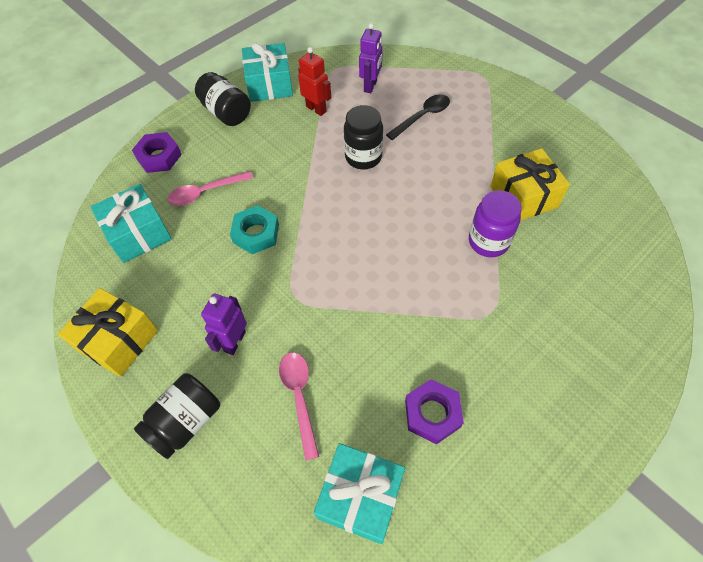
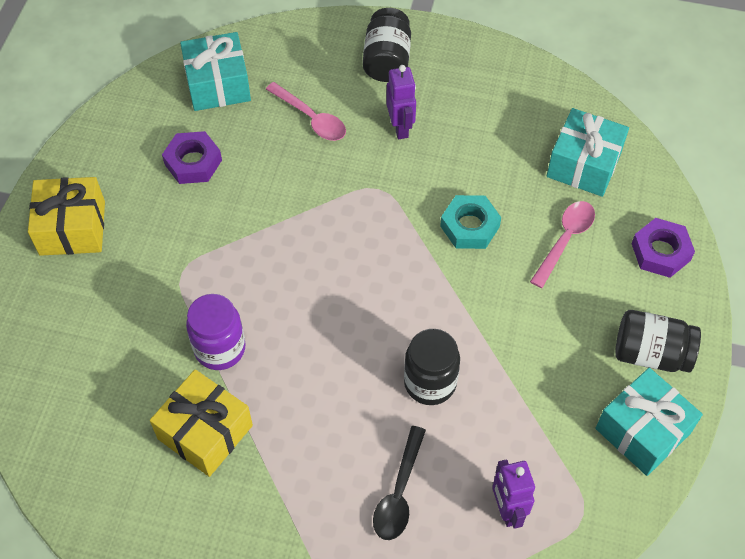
camera: 145 degrees right, 0 degrees up
yellow gift [58,288,158,377] -> yellow gift moved to [28,177,105,256]
red robot [298,47,331,116] -> none

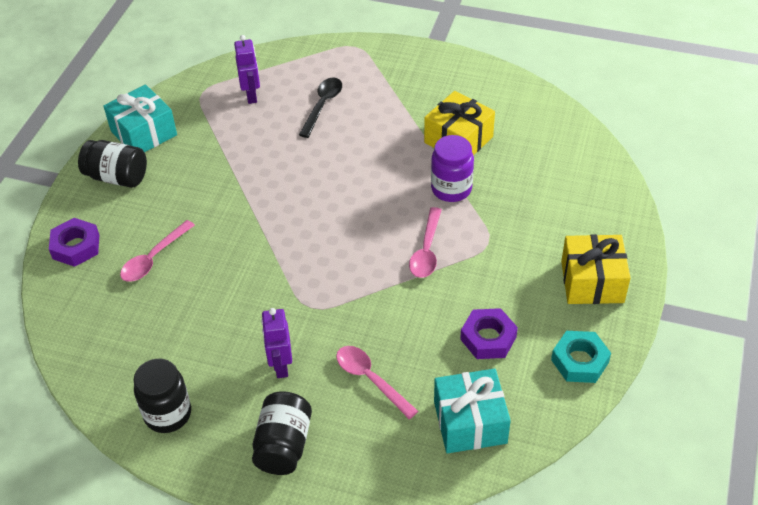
camera: 175 degrees left, 10 degrees down
black jar [404,329,460,405] -> black jar moved to [134,359,191,433]
turquoise nut [440,195,501,249] -> turquoise nut moved to [551,331,611,383]
turquoise gift [547,108,629,197] -> none
none -> pink spoon [409,207,441,278]

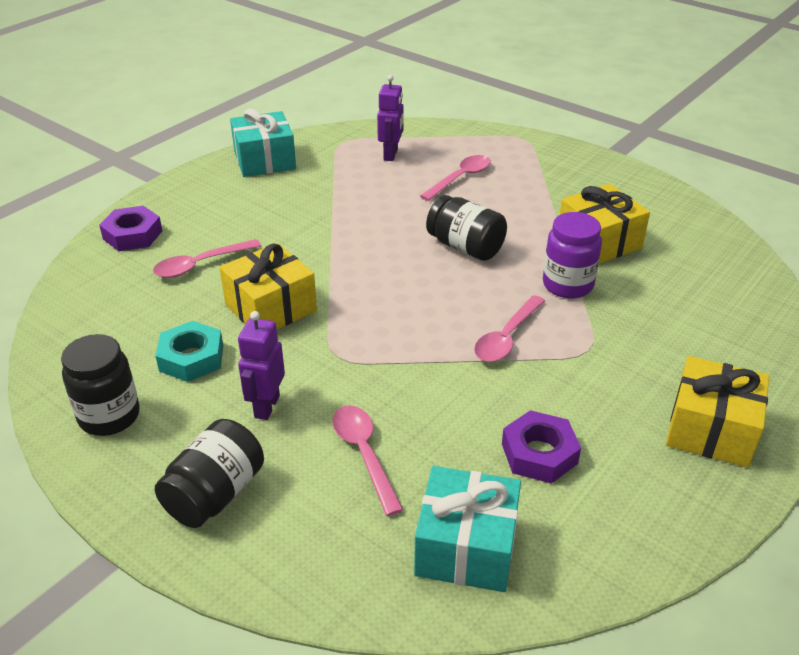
camera: 20 degrees right, 10 degrees down
black jar [78,140,147,188] -> black jar moved to [426,195,507,261]
black spoon [299,78,342,138] -> pink spoon [420,155,491,201]
turquoise nut [551,331,611,383] -> turquoise nut moved to [155,321,223,382]
none -> yellow gift [219,243,317,329]

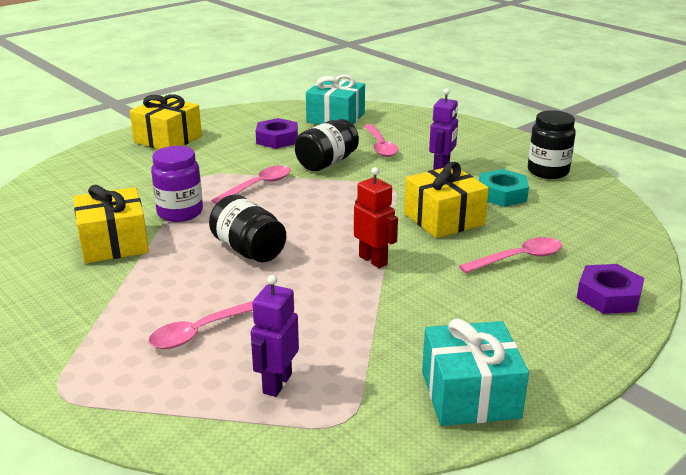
camera: 170 degrees left, 10 degrees down
black jar [155,419,264,528] -> black jar moved to [295,119,359,172]
none -> red robot [354,167,398,268]

